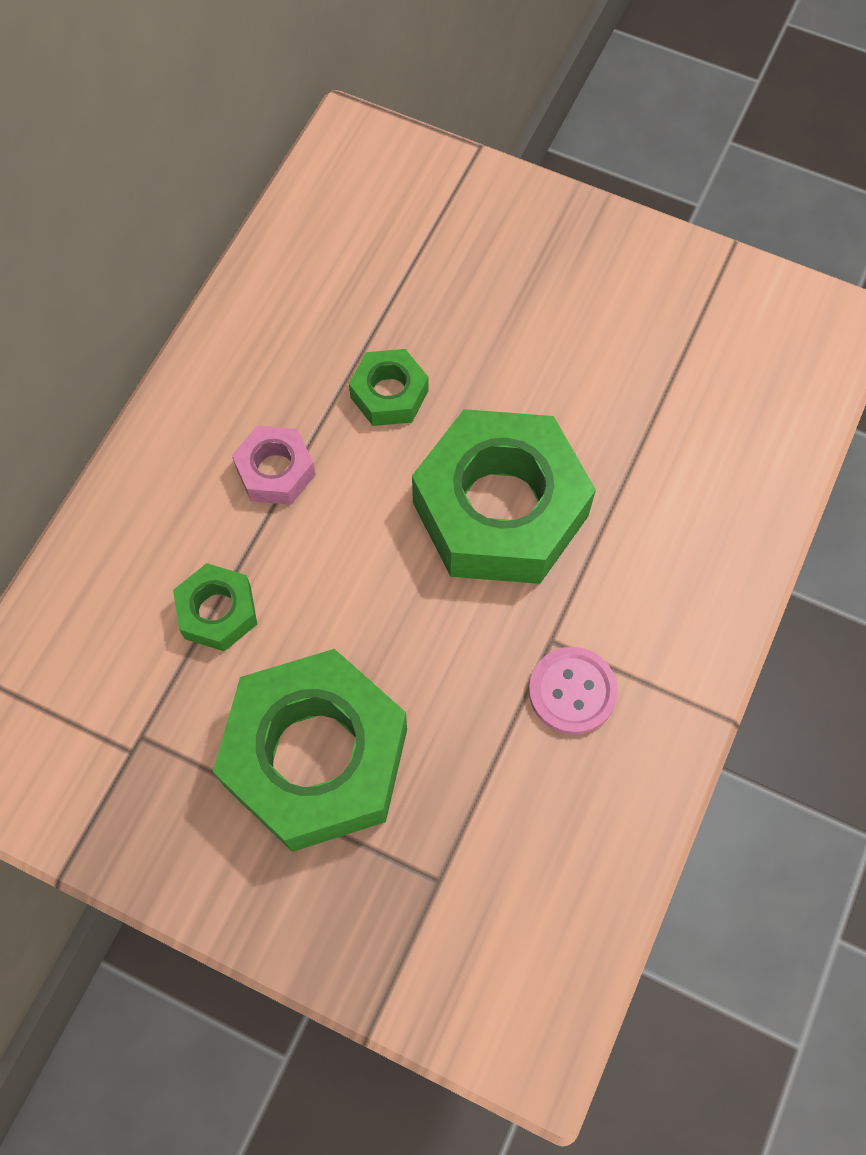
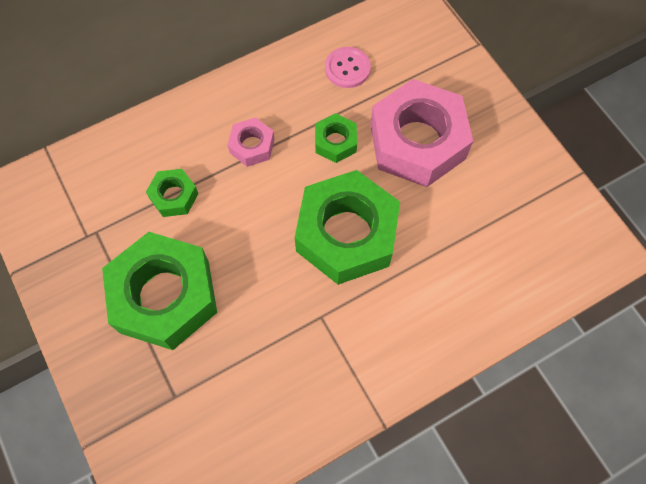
camera: 35 degrees right, 0 degrees up
pink button [529,647,618,735] -> pink button moved to [325,47,371,88]
none -> pink nut [370,79,473,187]

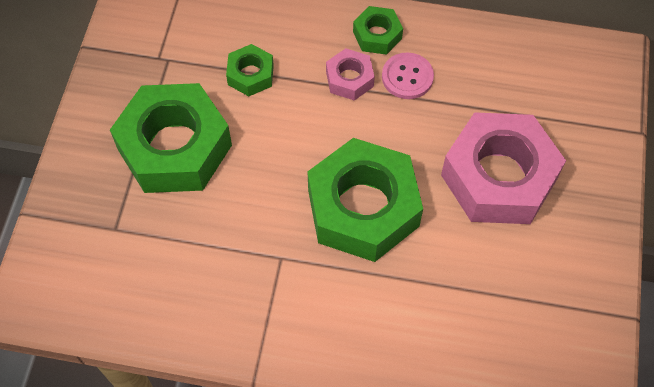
camera: 40 degrees right, 5 degrees down
green nut [315,113,357,163] -> green nut moved to [353,6,403,55]
pink button [325,47,371,88] -> pink button moved to [382,52,434,99]

